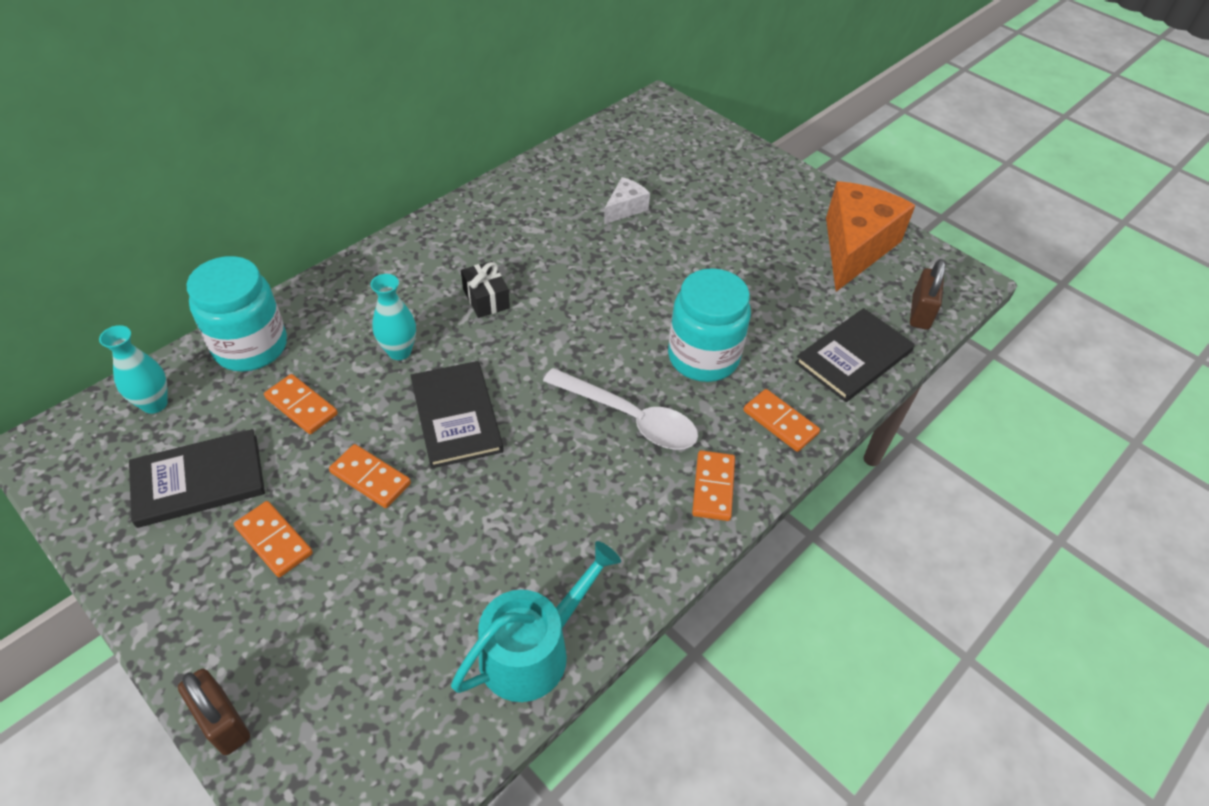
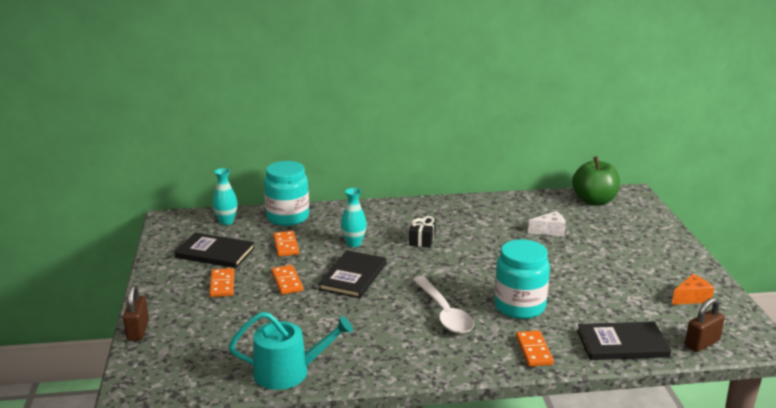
camera: 40 degrees right, 25 degrees down
orange domino [692,450,735,521] -> none
orange cheese [826,181,916,292] -> orange cheese [672,274,714,305], size x0.48
none -> green apple [572,156,620,206]

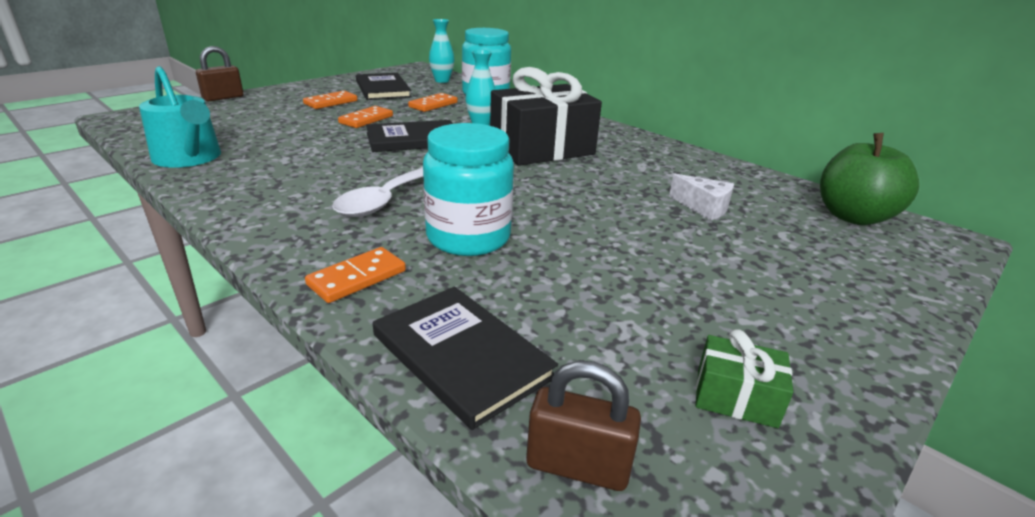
camera: 50 degrees right, 5 degrees up
black gift [409,216,436,248] -> black gift [490,67,602,166], size x2.25
orange cheese [672,274,714,305] -> green gift [696,329,794,428]

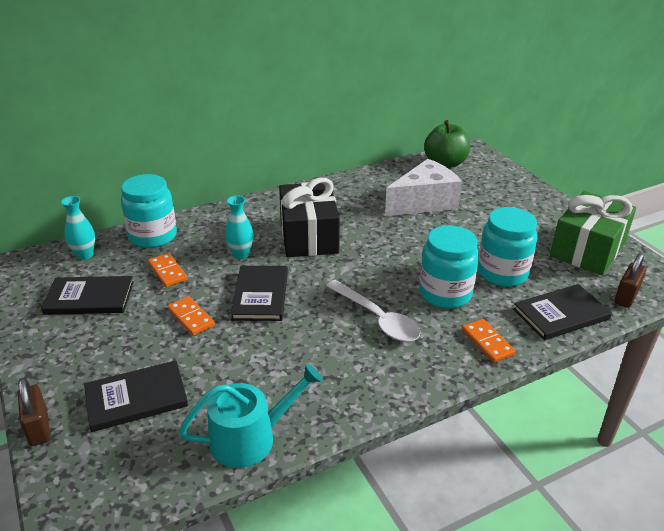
camera: 70 degrees left, 5 degrees up
orange domino [303,91,357,109] -> none
white cheese [669,174,734,220] -> white cheese [385,159,462,216], size x2.10
green gift [696,329,794,428] -> green gift [550,191,636,275], size x2.25
none -> black book [84,360,188,432]
none -> turquoise jar [477,207,537,287]

